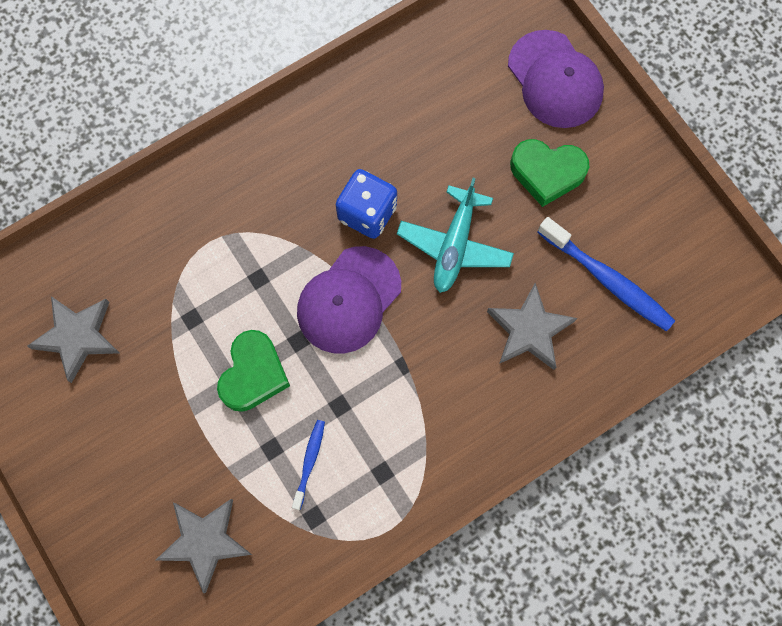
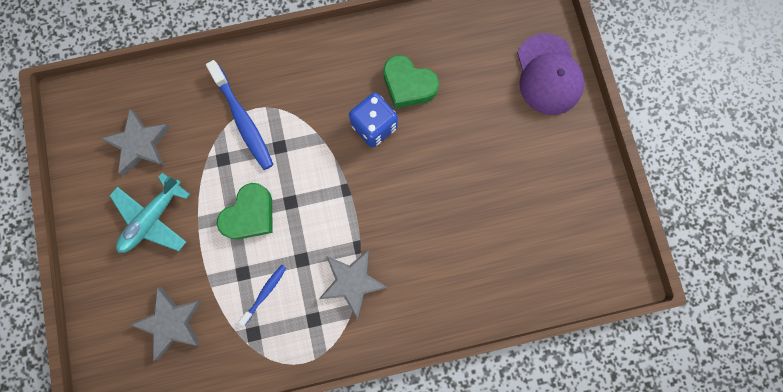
camera: 20 degrees right, 5 degrees up
purple cap [297,246,401,353] -> none
turquoise plane [397,178,514,293] -> turquoise plane moved to [110,173,190,253]
grey star [487,283,577,370] -> grey star moved to [319,249,388,319]
green heart [510,139,589,207] -> green heart moved to [383,55,439,108]
blue toothbrush [537,217,675,332] -> blue toothbrush moved to [206,60,274,170]

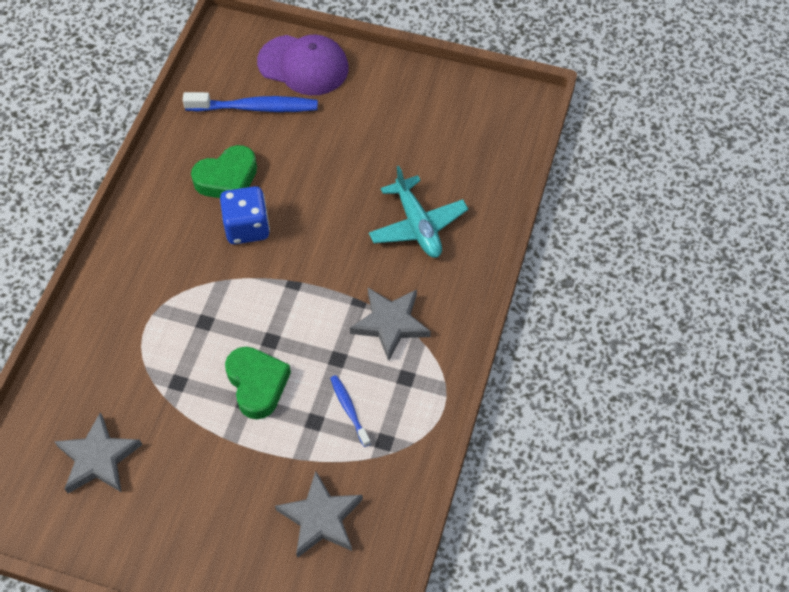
camera: 60 degrees left, 20 degrees down
turquoise plane [110,173,190,253] -> turquoise plane moved to [369,166,468,258]
blue toothbrush [206,60,274,170] -> blue toothbrush moved to [183,92,318,112]

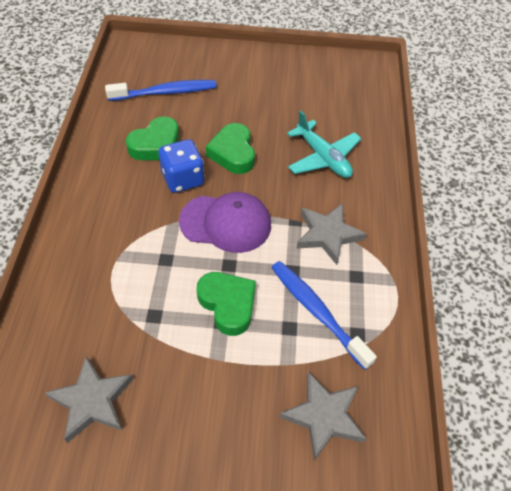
camera: 15 degrees left, 5 degrees down
purple cap [257,35,349,95] -> purple cap moved to [179,192,271,253]
blue toothbrush [330,375,371,447] -> blue toothbrush [271,261,377,370], size x1.87
none -> green heart [206,123,255,174]

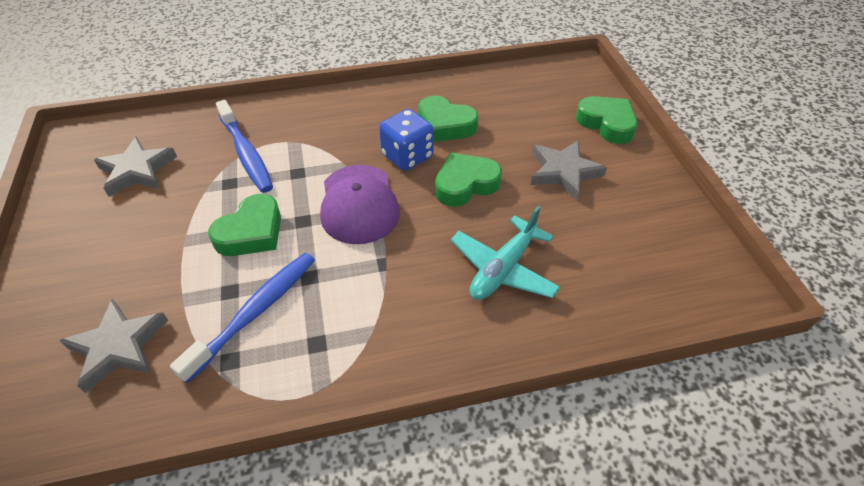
camera: 75 degrees right, 5 degrees down
blue toothbrush [105,80,216,101] -> blue toothbrush moved to [216,100,273,193]
grey star [296,203,367,265] -> grey star moved to [531,140,607,200]
none -> green heart [576,96,637,144]

